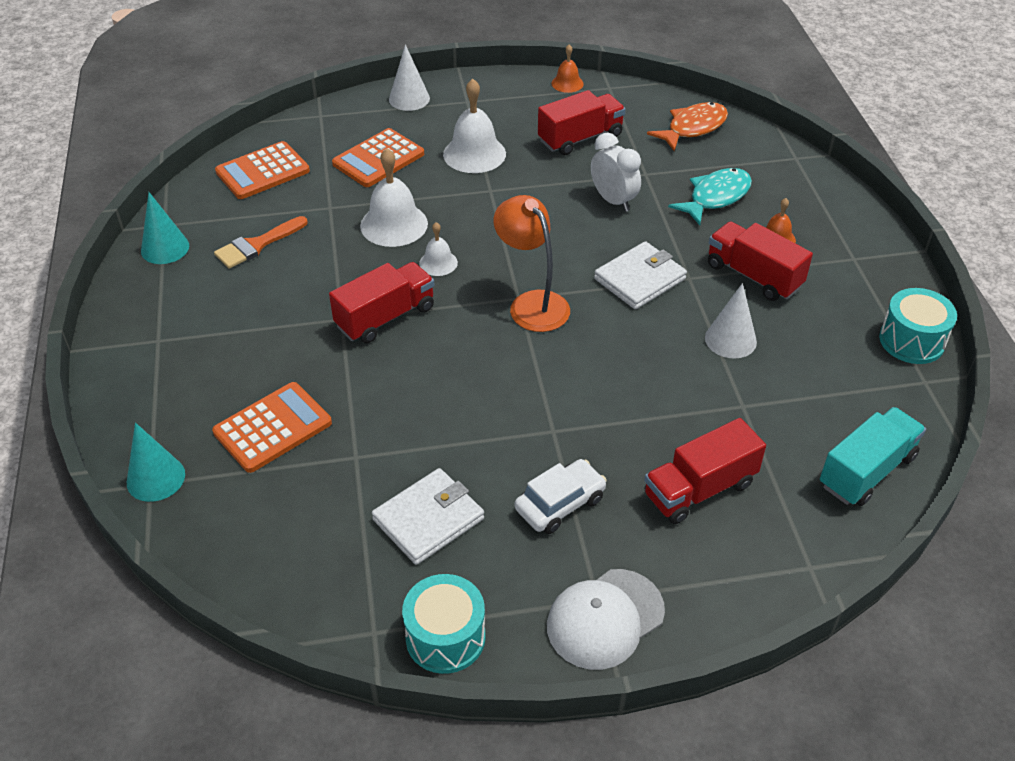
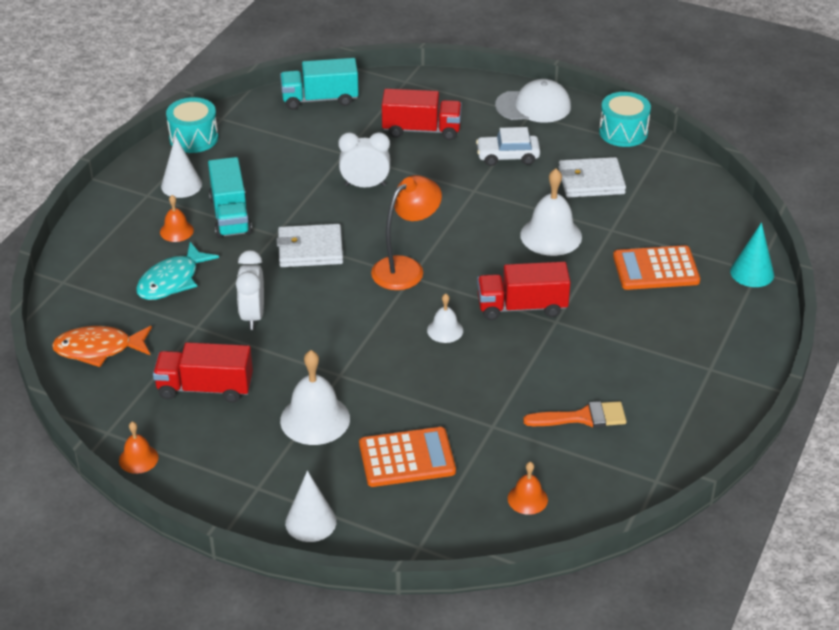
camera: 145 degrees left, 5 degrees down
turquoise cone [141,192,189,264] -> none
orange calculator [215,141,310,199] -> orange bell [508,462,548,515]
white bell [360,148,428,247] -> white bell moved to [520,168,582,256]
orange lamp [494,195,570,332] -> orange lamp turned 135 degrees counterclockwise [371,175,442,290]
turquoise fish [668,168,752,225] -> turquoise fish turned 45 degrees counterclockwise [136,242,219,300]
white cone [705,283,757,359] -> white cone moved to [161,136,202,198]
red truck [708,221,813,301] -> turquoise truck [208,157,252,238]
none -> white clock [338,132,390,187]

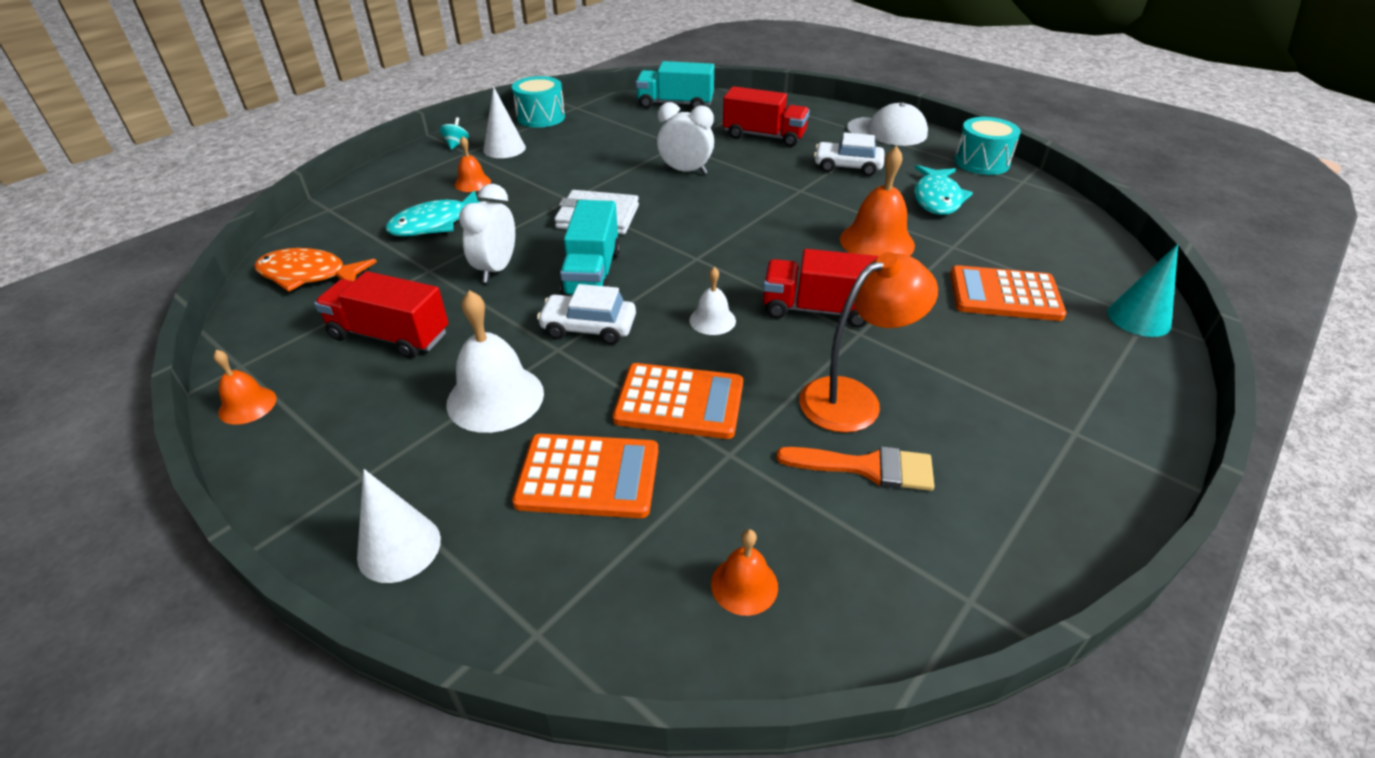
camera: 15 degrees right, 0 degrees up
turquoise truck [208,157,252,238] -> turquoise truck moved to [560,200,620,296]
orange lamp [371,175,442,290] -> orange lamp moved to [799,252,938,433]
white bell [520,168,582,256] -> orange bell [840,146,915,256]
white wallet [558,157,626,197] -> turquoise fish [914,165,973,215]
none -> turquoise spinning top [440,117,469,149]
none -> white car [537,284,636,345]
none -> orange calculator [613,363,743,439]

